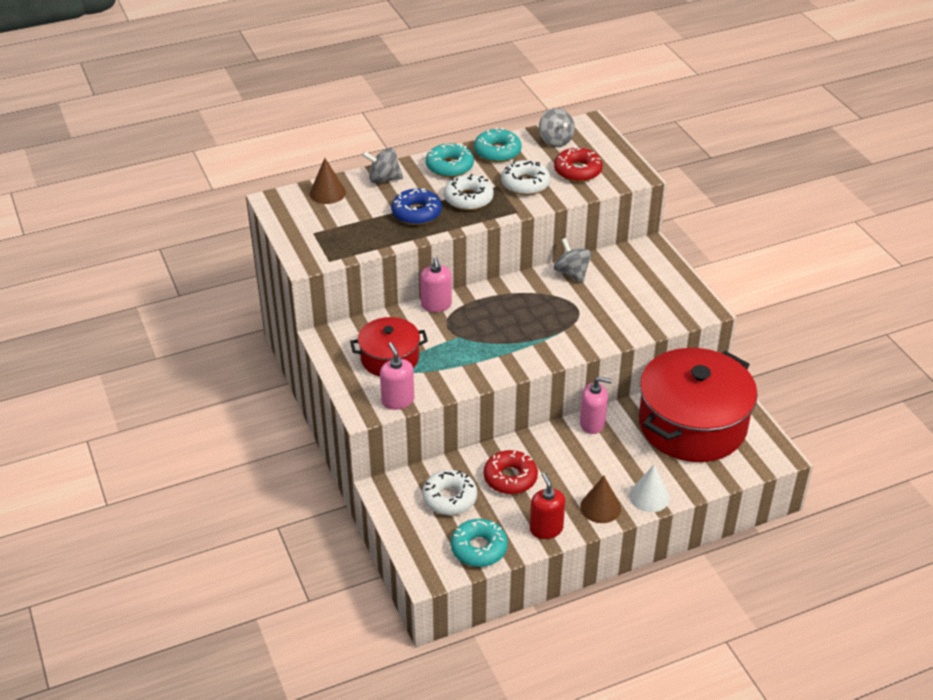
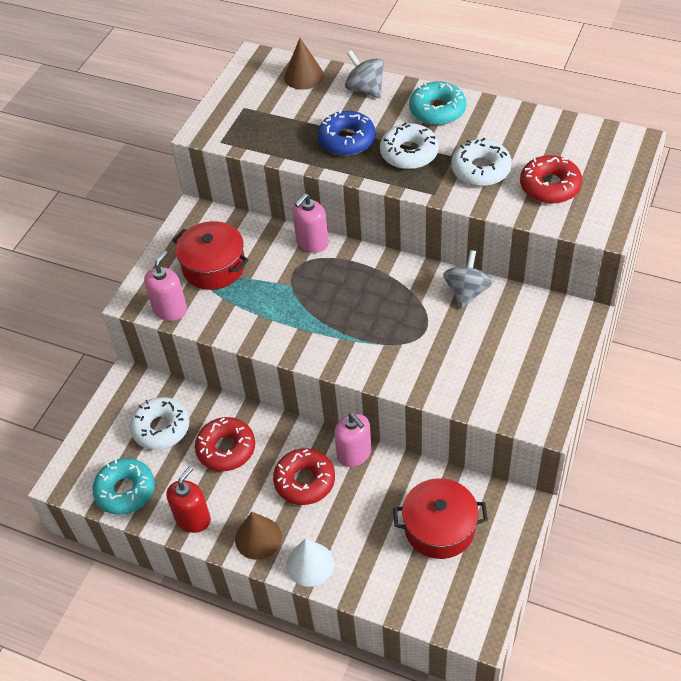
camera: 50 degrees right, 10 degrees up
turquoise donut [474,127,522,162] -> none
grey spinning top [539,108,575,147] -> none
red pot [639,348,758,462] -> red pot [393,478,488,559], size x0.53
none -> red donut [273,448,335,505]

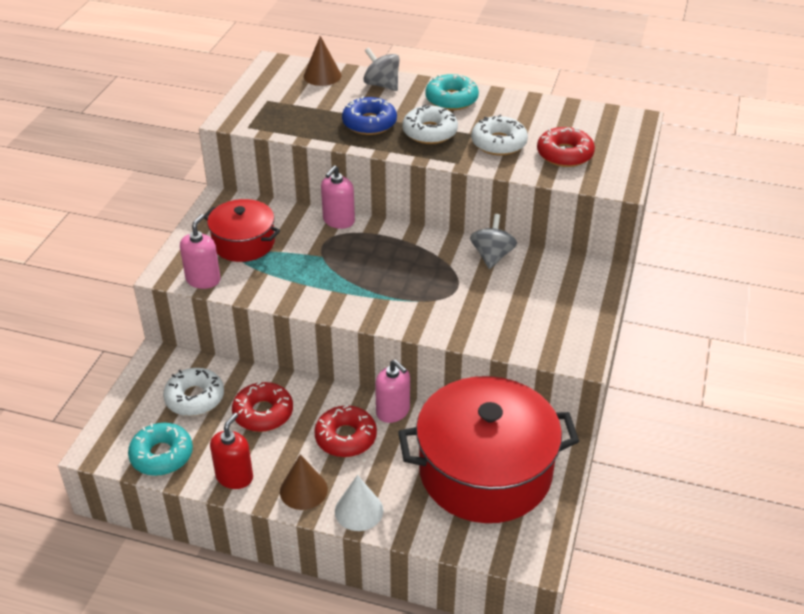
camera: 10 degrees left, 10 degrees down
red pot [393,478,488,559] -> red pot [398,376,579,523], size x1.88

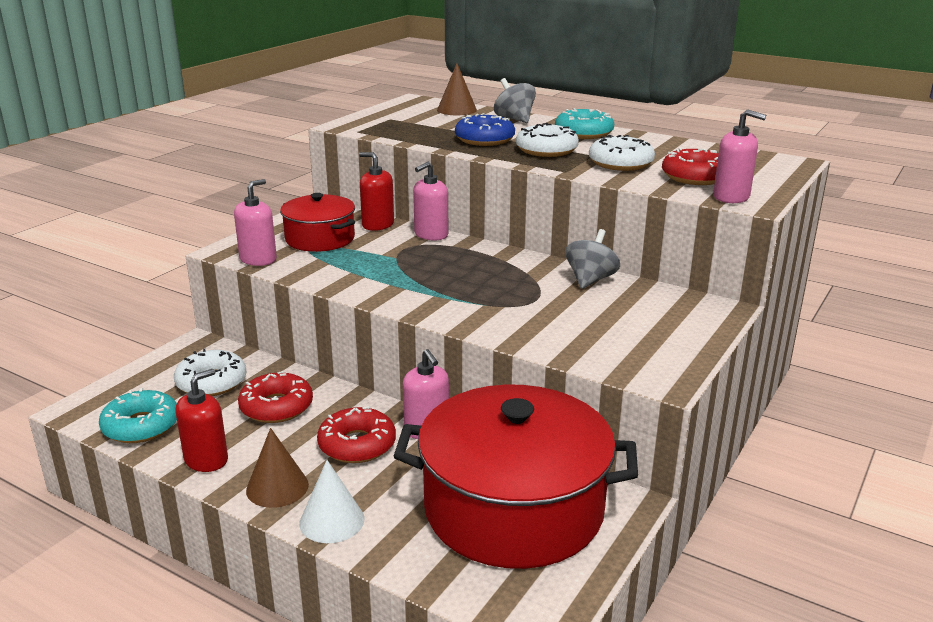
camera: 15 degrees right, 15 degrees down
none -> red soap dispenser [359,152,394,231]
none -> pink soap dispenser [713,109,766,203]

